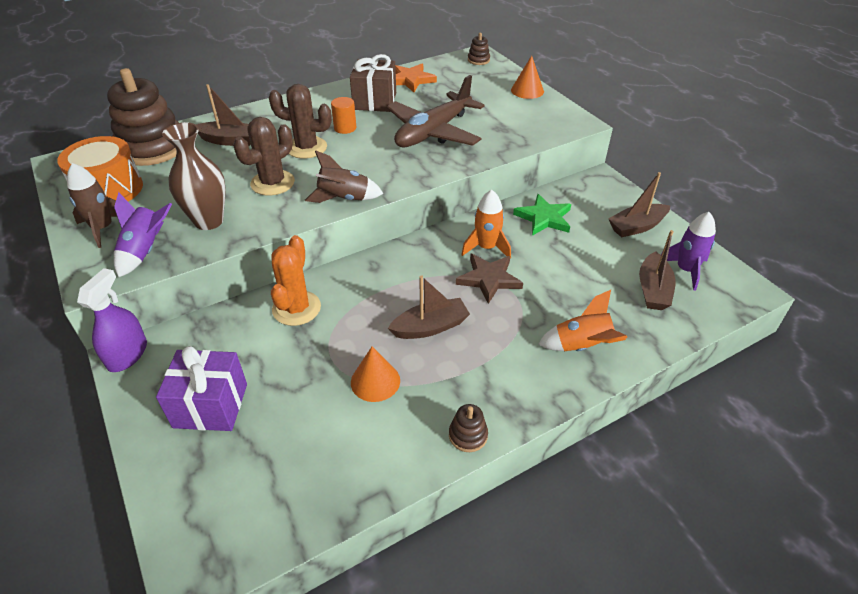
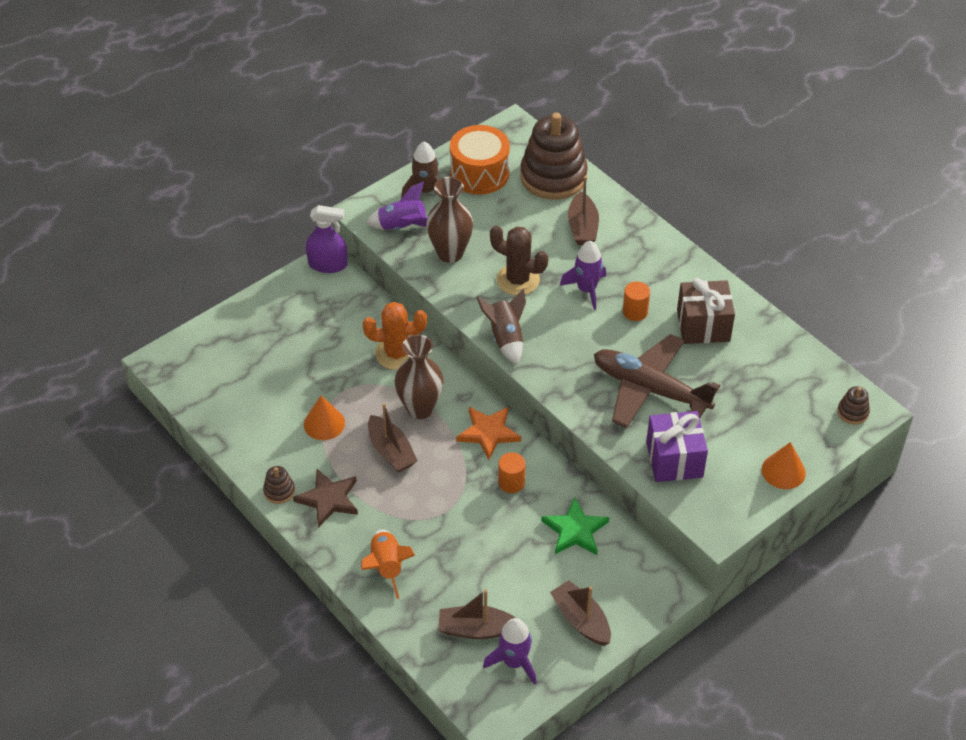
camera: 80 degrees right, 5 degrees up
purple gift [156,346,247,431] -> purple gift moved to [646,411,708,482]
brown cactus [269,84,332,159] -> purple rocket [560,241,606,310]
orange star [395,63,437,92] -> orange star moved to [456,407,521,460]
brown star [456,254,523,304] -> brown star moved to [293,469,358,527]
orange rocket [461,190,511,259] -> orange cylinder [498,452,526,493]
none -> brown vase [395,335,444,419]

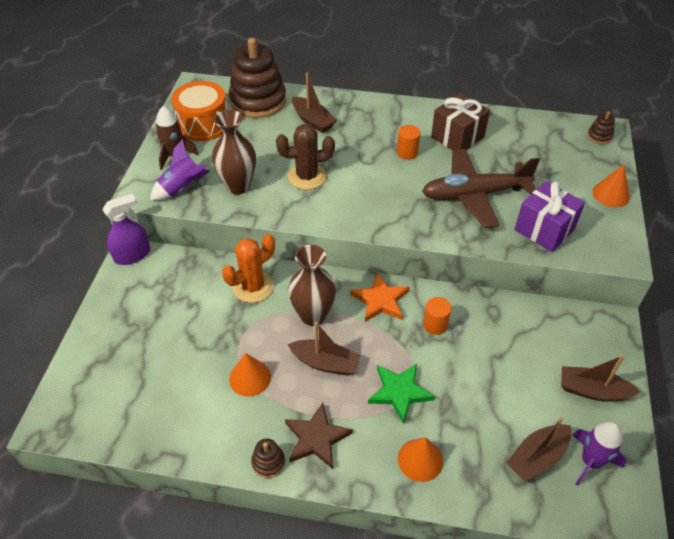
camera: 40 degrees left, 0 degrees up
orange rocket [361,529,415,599] -> orange cone [398,437,443,482]
brown rocket [476,288,526,365] -> none
green star [541,498,609,555] -> green star moved to [368,364,435,423]
purple rocket [560,241,606,310] -> none

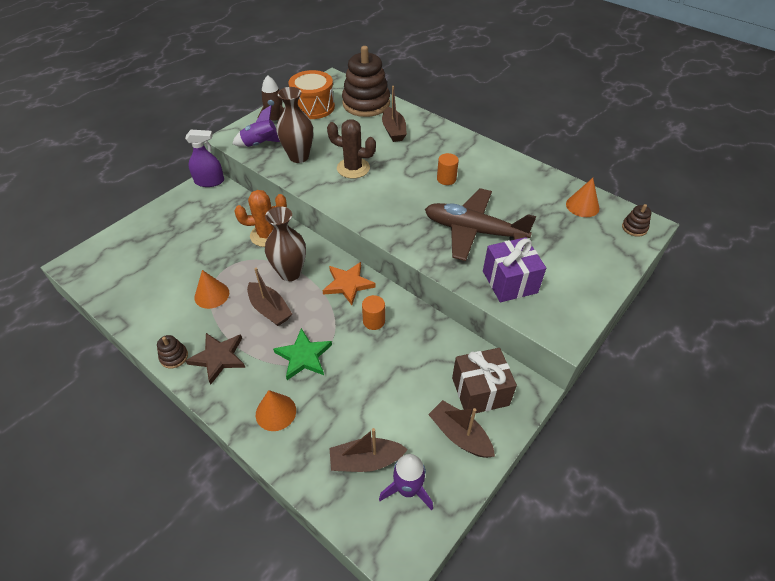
camera: 30 degrees right, 0 degrees up
brown gift [431,93,490,150] -> brown gift moved to [452,348,517,413]
orange cone [592,164,630,207] -> orange cone moved to [566,178,599,217]

